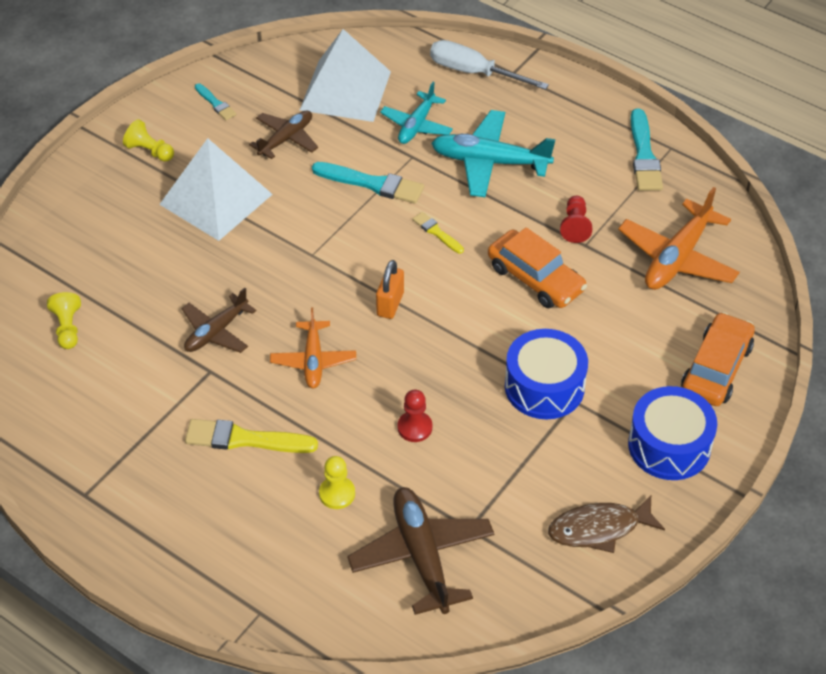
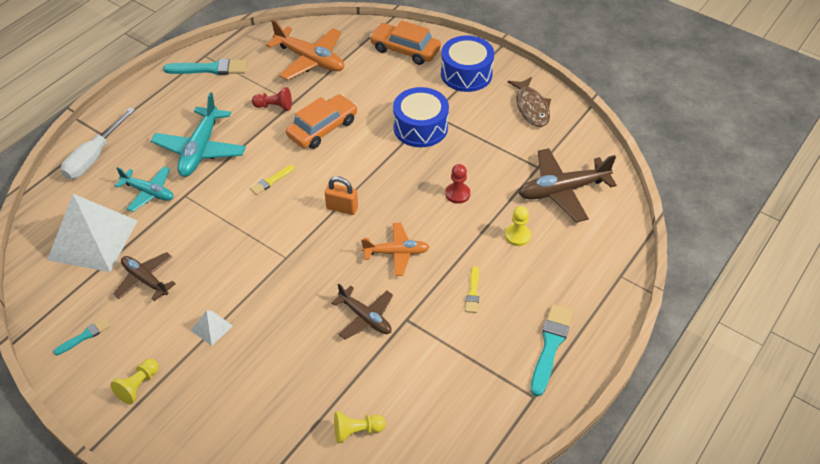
camera: 90 degrees left, 0 degrees up
white pyramid [159,138,273,241] -> white pyramid [191,310,233,346], size x0.42
yellow brush [185,419,318,453] -> yellow brush [465,266,479,313], size x0.56
turquoise brush [312,162,424,204] -> turquoise brush moved to [530,304,573,397]

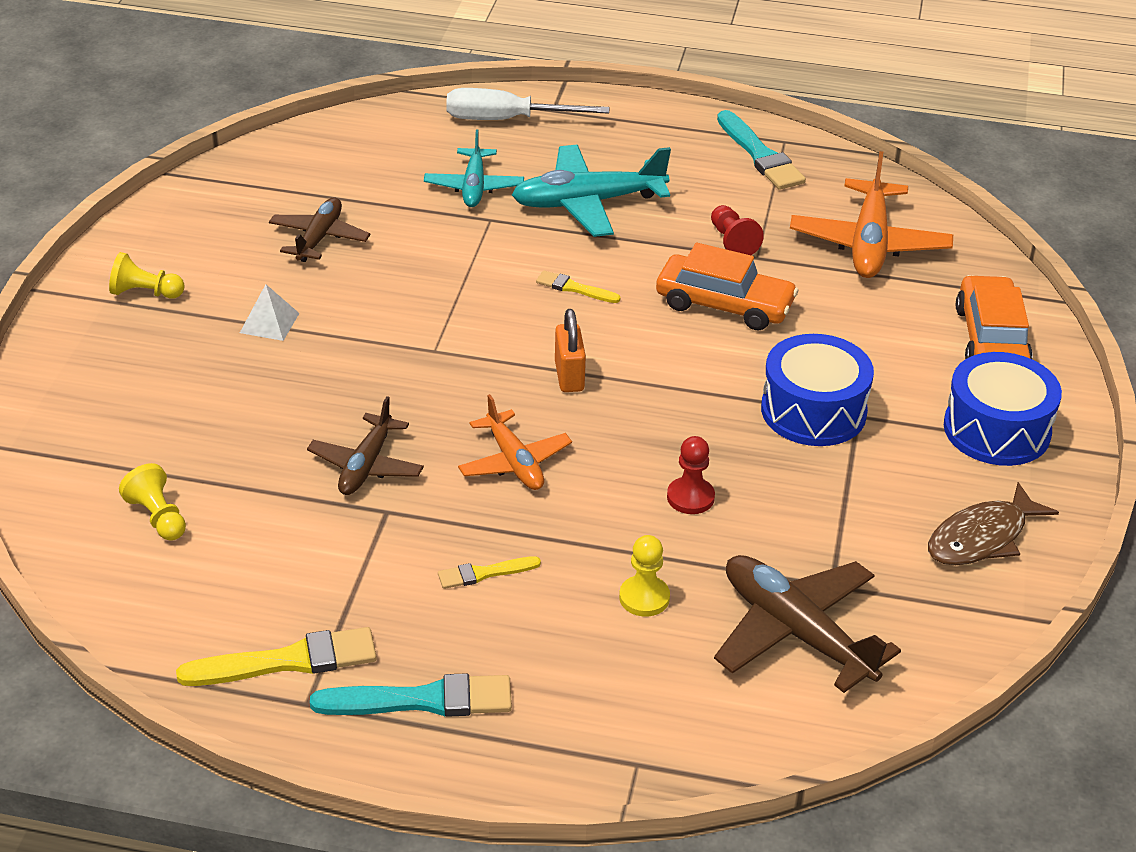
camera: 65 degrees right, 10 degrees down
white pyramid [47,194,137,272] -> none
turquoise brush [53,318,111,355] -> none
none -> yellow brush [176,627,377,686]

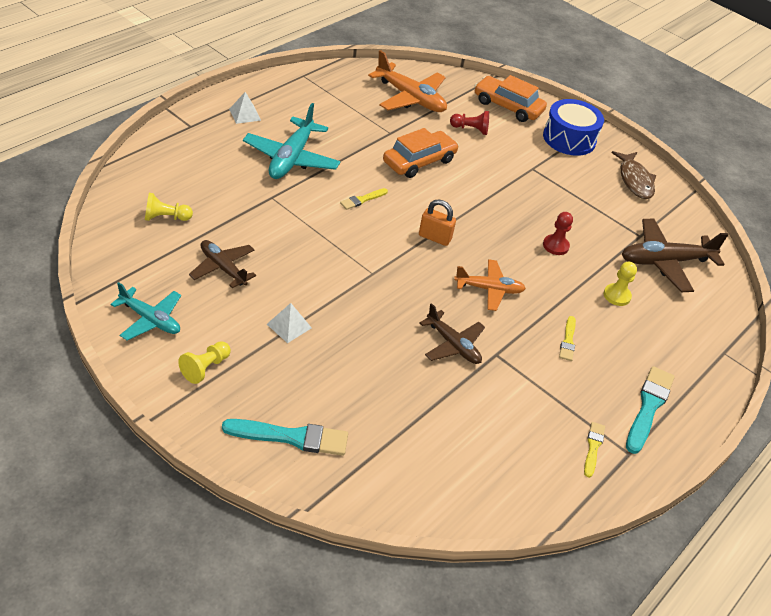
camera: 65 degrees left, 5 degrees up
yellow pawn [119,463,186,541] -> yellow pawn moved to [145,193,193,221]
yellow brush [176,627,377,686] -> yellow brush [584,422,605,478], size x0.56
turquoise plane [424,129,524,207] -> turquoise plane moved to [111,282,181,340]
white screwdriver [446,88,610,120] -> none
red pawn [711,205,764,255] -> red pawn moved to [450,111,489,135]
turquoise brush [717,110,806,190] -> turquoise brush moved to [222,419,348,456]
blue drum [761,334,874,446] -> none
none -> white pyramid [229,92,261,124]

